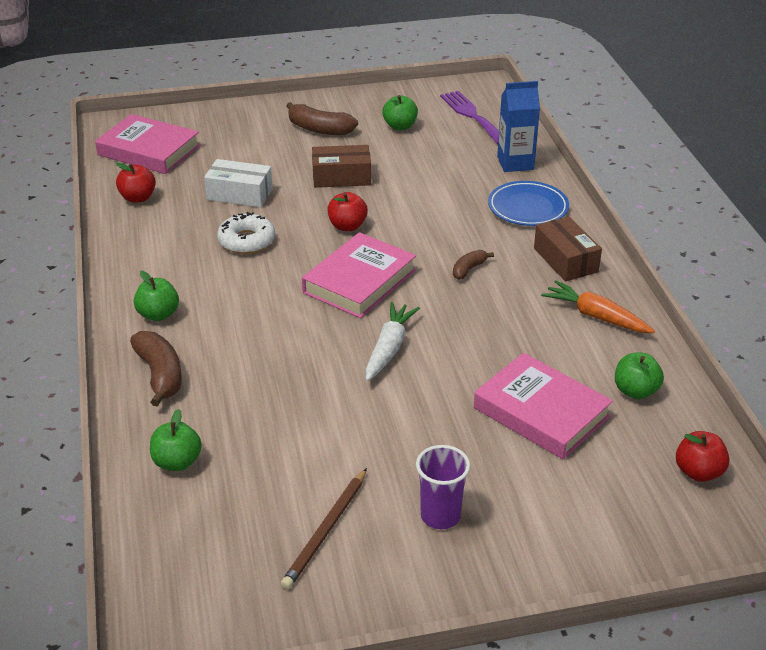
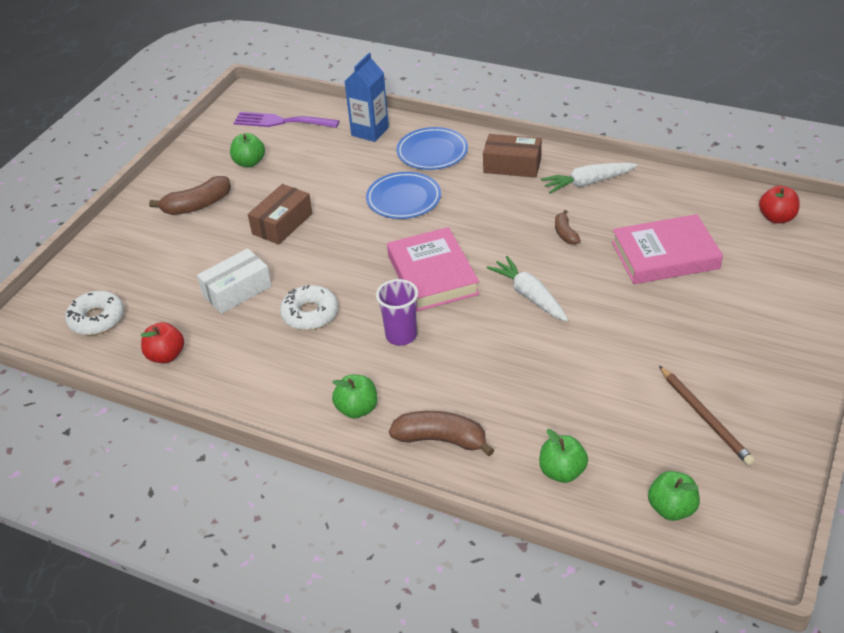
camera: 50 degrees left, 5 degrees up
pink book [95,114,200,174] -> white donut [65,291,124,335]
red apple [328,192,368,231] -> none
purple cup [416,445,470,529] -> purple cup moved to [376,279,418,346]
brown banana [453,250,494,280] -> brown banana moved to [555,210,581,245]
orange carrot [541,280,655,333] -> white carrot [541,163,637,193]
green apple [615,353,664,399] -> green apple moved to [648,471,700,521]
none -> blue plate [366,172,441,219]

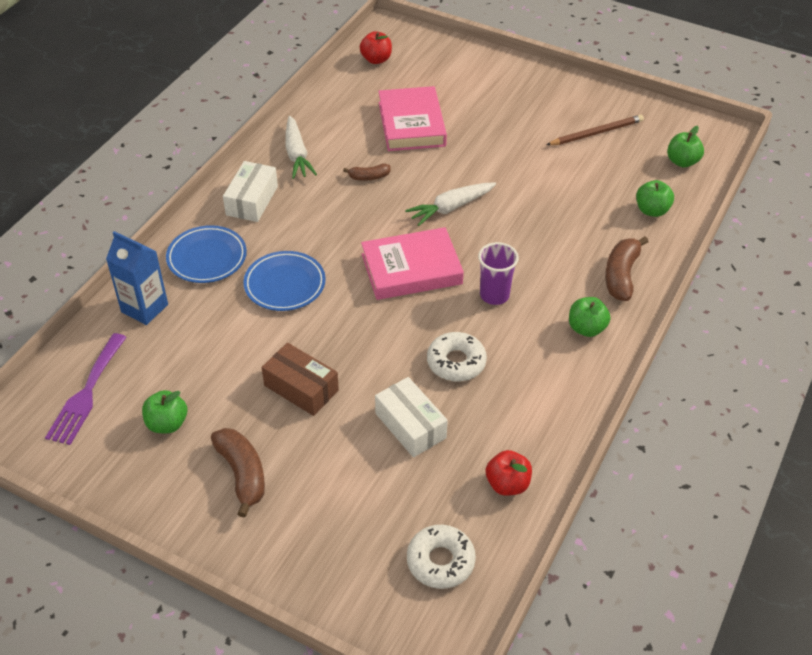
camera: 90 degrees left, 5 degrees up
brown box [483,134,542,178] -> white box [223,161,278,222]

